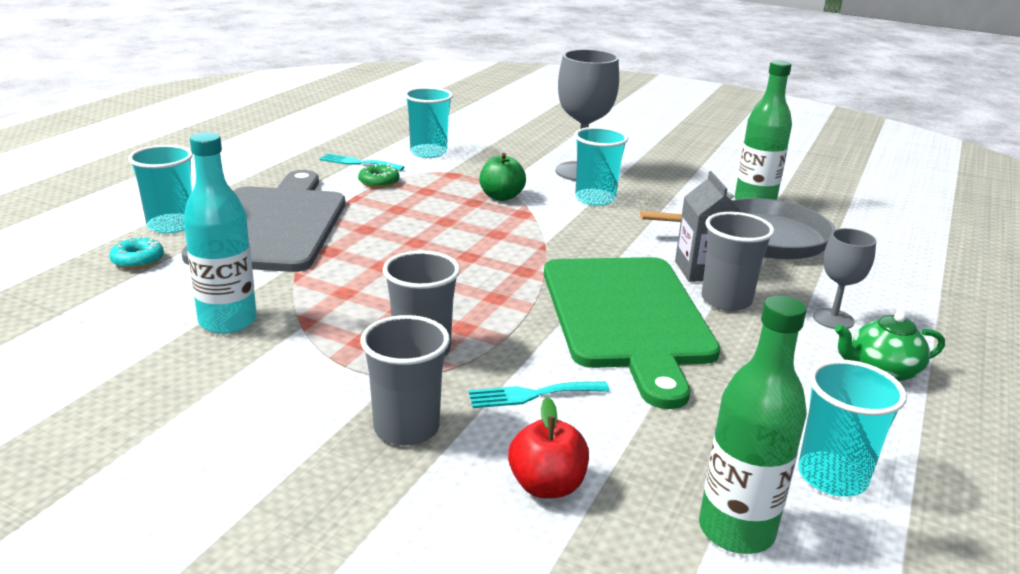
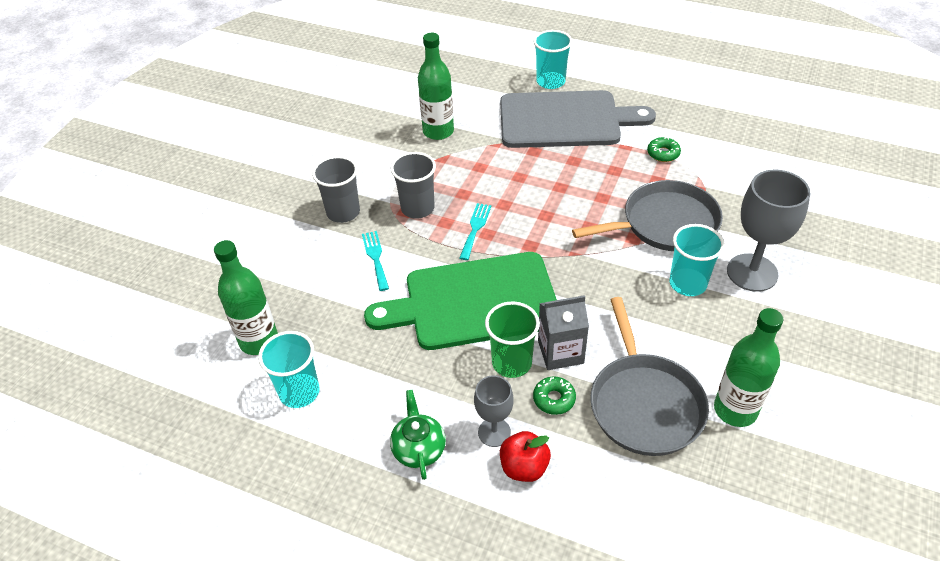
camera: 90 degrees right, 20 degrees up
turquoise donut [109,237,164,269] -> none
turquoise bottle [183,132,257,334] -> green bottle [418,33,454,140]
turquoise fork [319,153,404,171] -> turquoise fork moved to [460,203,491,260]
turquoise cup [404,87,453,158] -> none
green apple [479,153,526,201] -> grey pan [572,180,723,251]
red apple [508,397,589,498] -> red apple moved to [500,431,551,482]
grey cup [701,212,774,311] -> green cup [485,301,540,378]
none -> green donut [533,377,576,415]

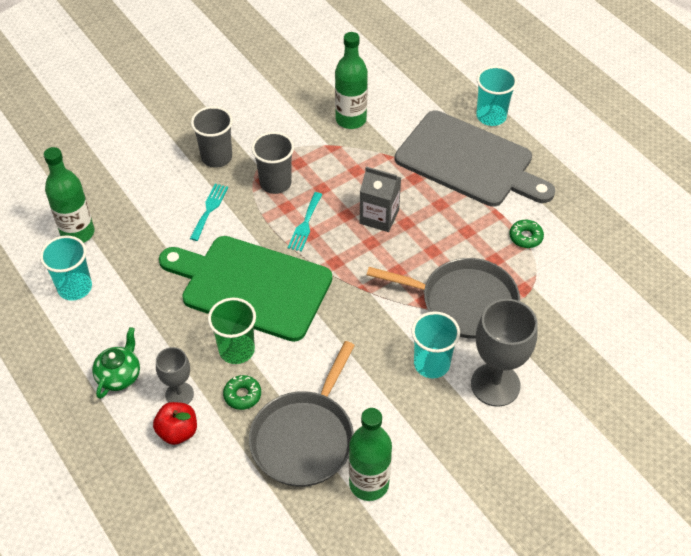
camera: 30 degrees right, 5 degrees up
turquoise fork [460,203,491,260] -> turquoise fork turned 150 degrees clockwise [288,192,322,252]
grey carton [538,295,589,370] -> grey carton moved to [360,167,401,232]

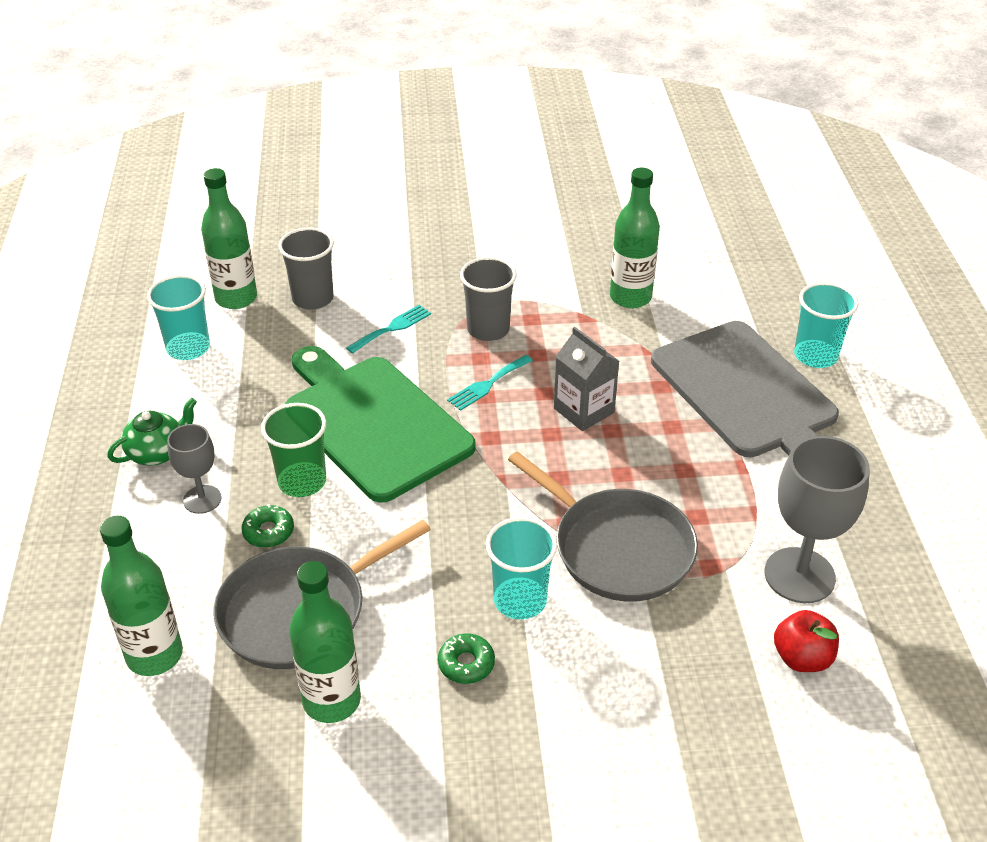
camera: 30 degrees right, 10 degrees down
red apple [153,402,197,445] -> red apple moved to [774,610,839,672]
grey cup [191,106,233,168] -> grey cup moved to [278,228,334,310]
grey goblet [471,299,537,407] -> grey goblet moved to [764,436,870,603]
green donut [509,220,544,248] -> green donut moved to [438,633,495,684]
none -> green bottle [100,516,183,676]

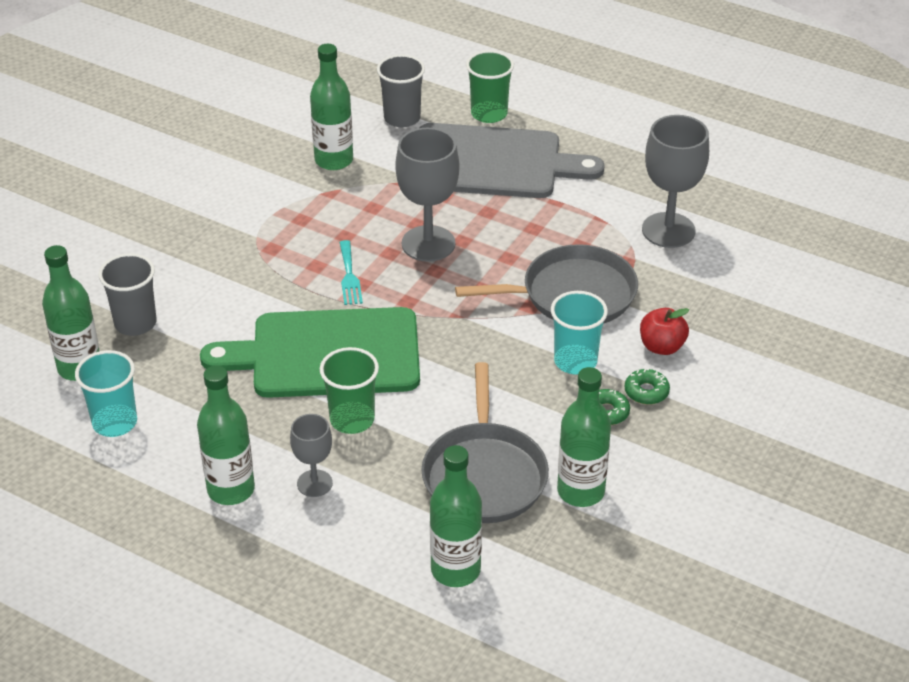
camera: 55 degrees left, 0 degrees up
green teapot [107,398,197,466] -> green bottle [197,366,255,505]
green donut [242,504,294,548] -> green donut moved to [624,369,670,405]
turquoise fork [346,305,431,354] -> none
grey cup [460,257,517,341] -> grey cup moved to [377,55,425,127]
grey carton [554,327,619,431] -> grey goblet [395,128,460,262]
red apple [774,610,839,672] -> red apple moved to [640,308,689,355]
turquoise cup [794,282,859,368] -> green cup [466,50,514,123]

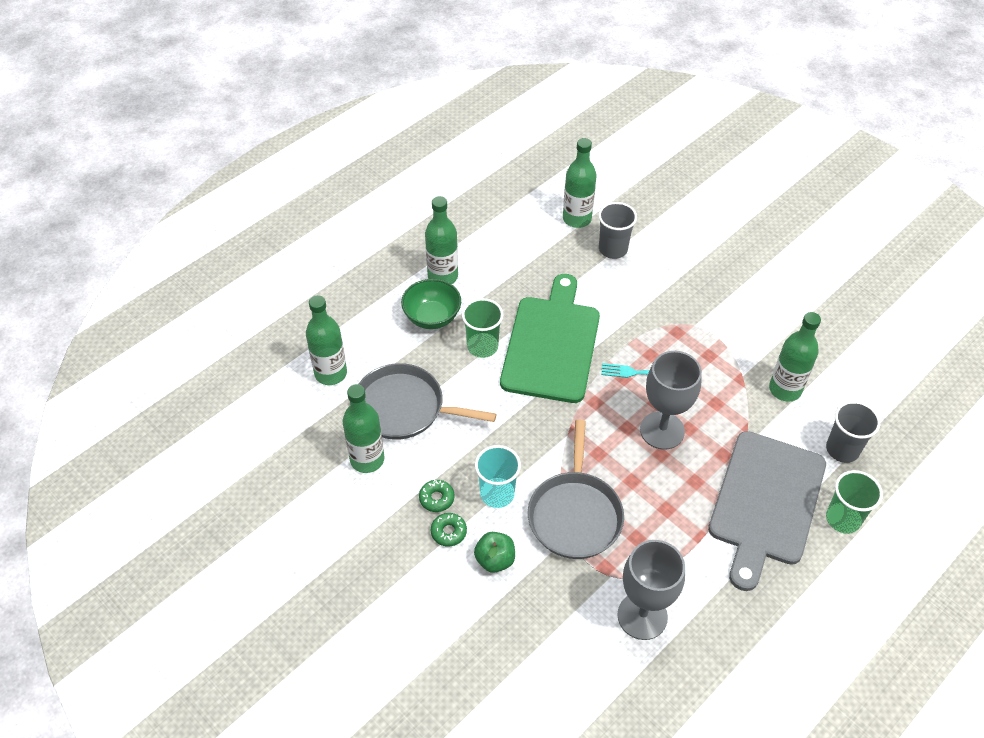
camera: 105 degrees right, 10 degrees up
turquoise cup [75,350,137,437] -> none
grey goblet [290,414,333,497] -> green bowl [401,279,461,329]
red apple [640,308,689,355] -> green apple [474,532,515,573]

